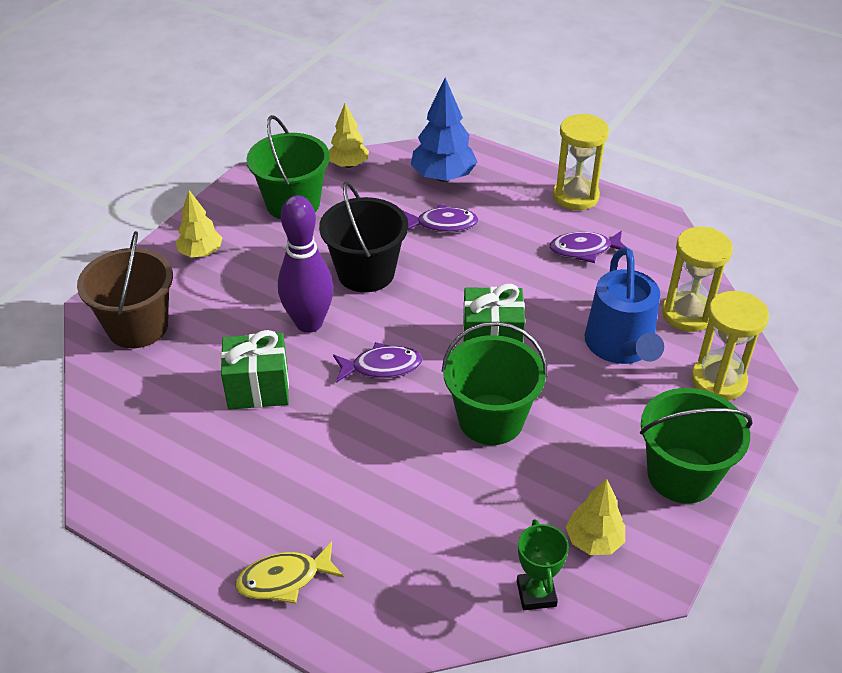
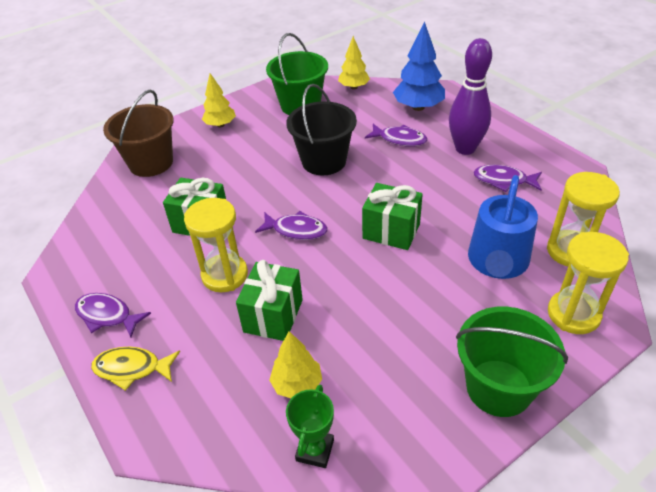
camera: 25 degrees right, 0 degrees up
purple bowling pin [278,195,333,333] -> purple bowling pin moved to [449,38,492,155]
green bucket [442,322,548,445] -> none
yellow hourglass [553,113,609,210] -> yellow hourglass moved to [184,198,248,292]
yellow tree [566,479,625,555] -> yellow tree moved to [269,331,322,398]
none -> purple fish [75,293,151,337]
none -> green gift [236,260,303,341]

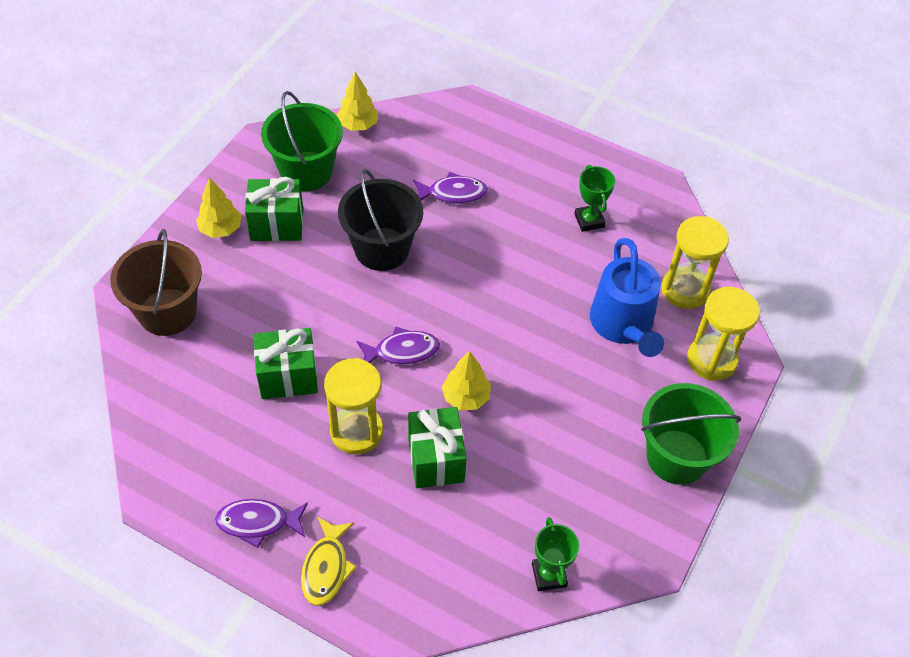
camera: 30 degrees left, 10 degrees up
yellow fish [91,347,180,391] -> yellow fish turned 60 degrees counterclockwise [301,517,357,606]
yellow tree [269,331,322,398] -> yellow tree moved to [442,351,491,410]
green gift [362,183,423,250] -> green gift moved to [245,177,303,241]
blue tree [393,21,445,111] -> none
purple bowling pin [449,38,492,155] -> none
purple fish [473,165,542,192] -> green trophy [574,165,615,232]

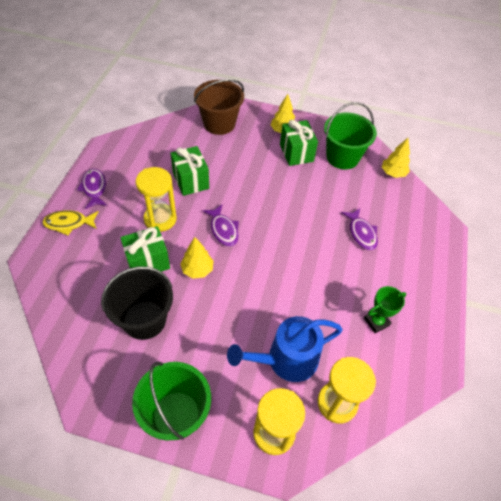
camera: 75 degrees right, 0 degrees up
black bucket [338,169,423,271] -> black bucket moved to [101,266,173,340]
green trophy [532,517,579,591] -> none

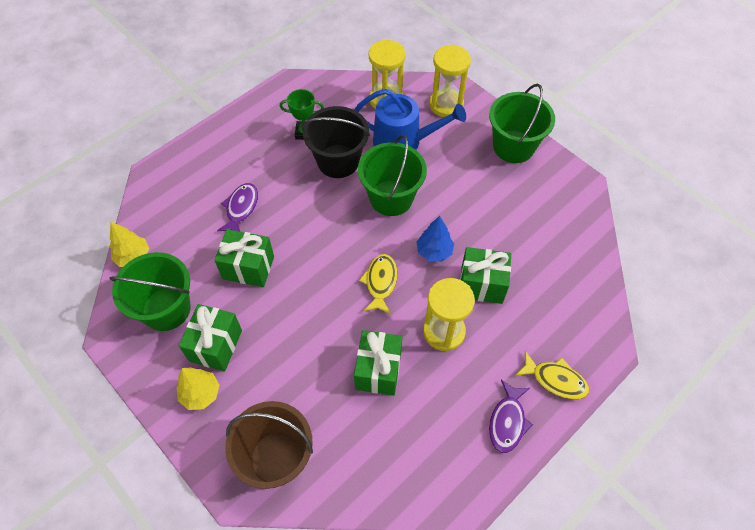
camera: 145 degrees left, 5 degrees up
black bucket [101,266,173,340] -> black bucket moved to [302,106,370,178]
yellow tree [180,237,214,279] -> blue tree [416,216,454,262]
purple fish [203,205,239,247] -> yellow fish [359,254,397,314]
none -> green gift [214,229,274,287]
none -> green bucket [358,135,427,216]

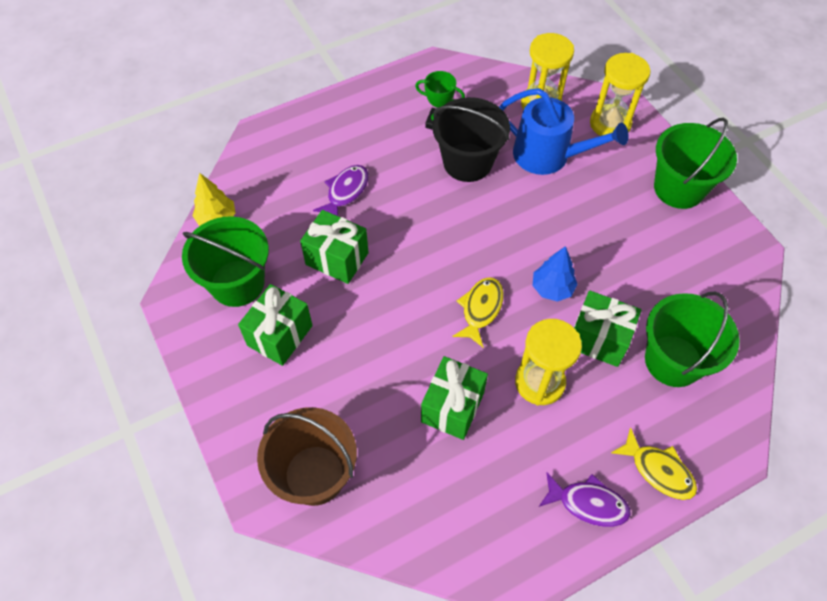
camera: 15 degrees right, 0 degrees up
yellow tree [177,367,219,410] -> none
green bucket [358,135,427,216] -> green bucket moved to [645,291,740,387]
purple fish [489,380,533,453] -> purple fish turned 105 degrees counterclockwise [539,472,631,527]

